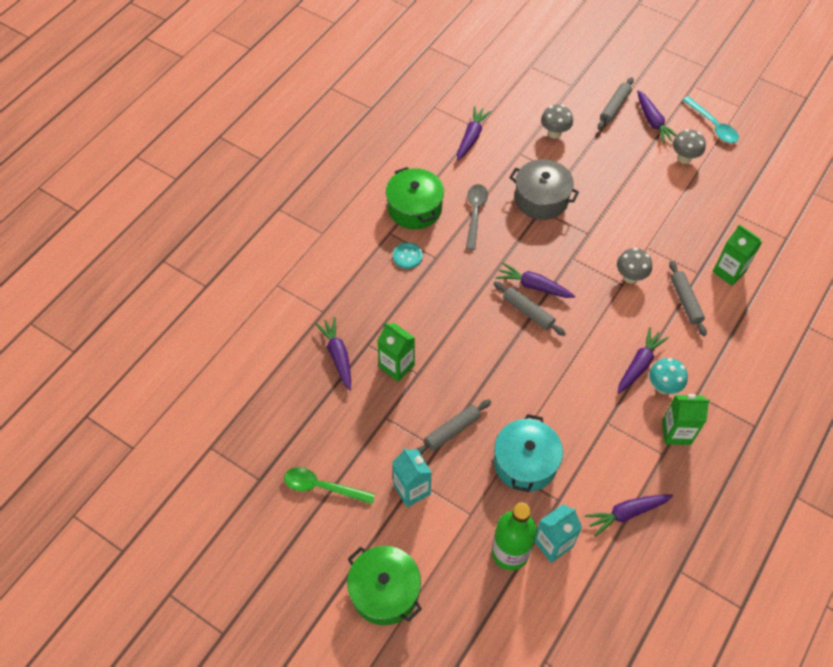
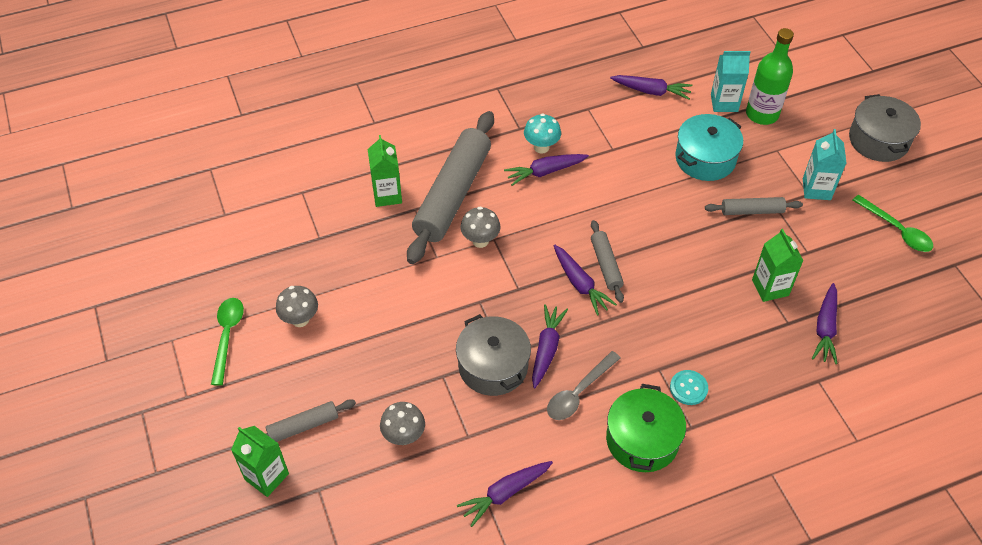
camera: 145 degrees left, 5 degrees down
green pot [347,546,422,625] -> grey pot [849,94,921,162]
purple carrot [637,90,677,144] -> purple carrot moved to [532,304,568,388]
green carton [662,394,710,445] -> green carton moved to [231,426,289,497]
grey rolling pin [669,261,707,336] -> grey rolling pin [407,111,494,264], size x2.12
turquoise spoon [682,96,739,143] -> green spoon [211,298,244,386]

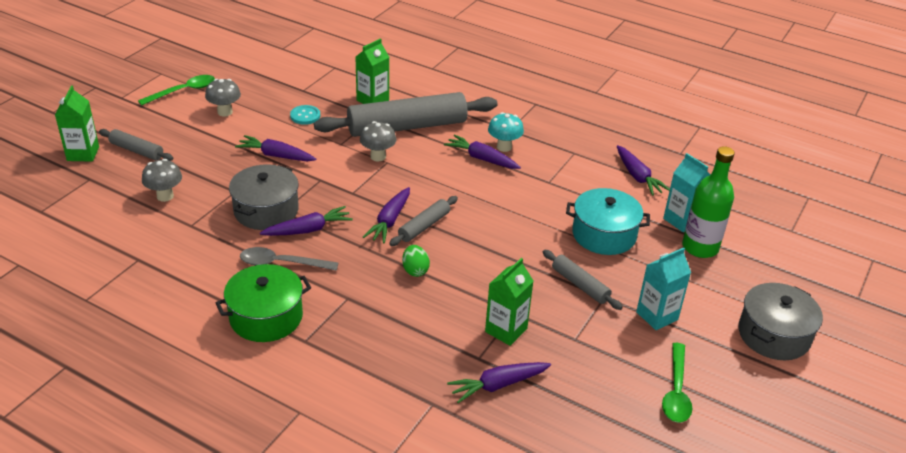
camera: 50 degrees right, 15 degrees down
purple carrot [457,461,553,527] -> purple carrot moved to [235,135,316,162]
turquoise button [670,370,708,405] -> turquoise button moved to [290,105,320,125]
none -> green egg [402,245,430,277]

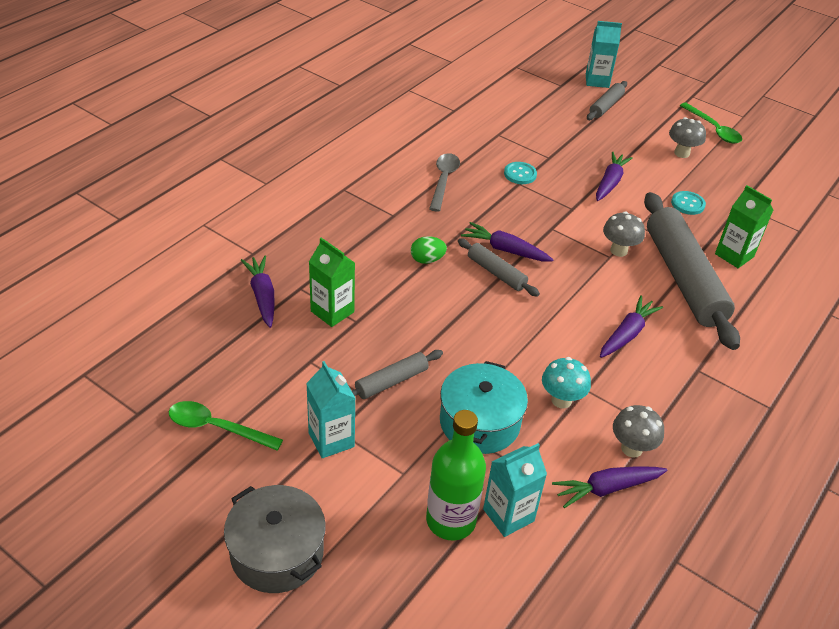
camera: 95 degrees right, 5 degrees up
green carton [55,86,99,162] -> turquoise carton [586,21,622,88]
grey mushroom [142,159,182,202] -> grey mushroom moved to [613,405,664,458]
green pot [215,264,311,342] -> none
grey pot [229,164,299,230] -> turquoise button [504,162,537,184]
purple carrot [260,206,353,236] -> none
turquoise mushroom [488,112,524,152] -> turquoise mushroom moved to [542,357,591,409]

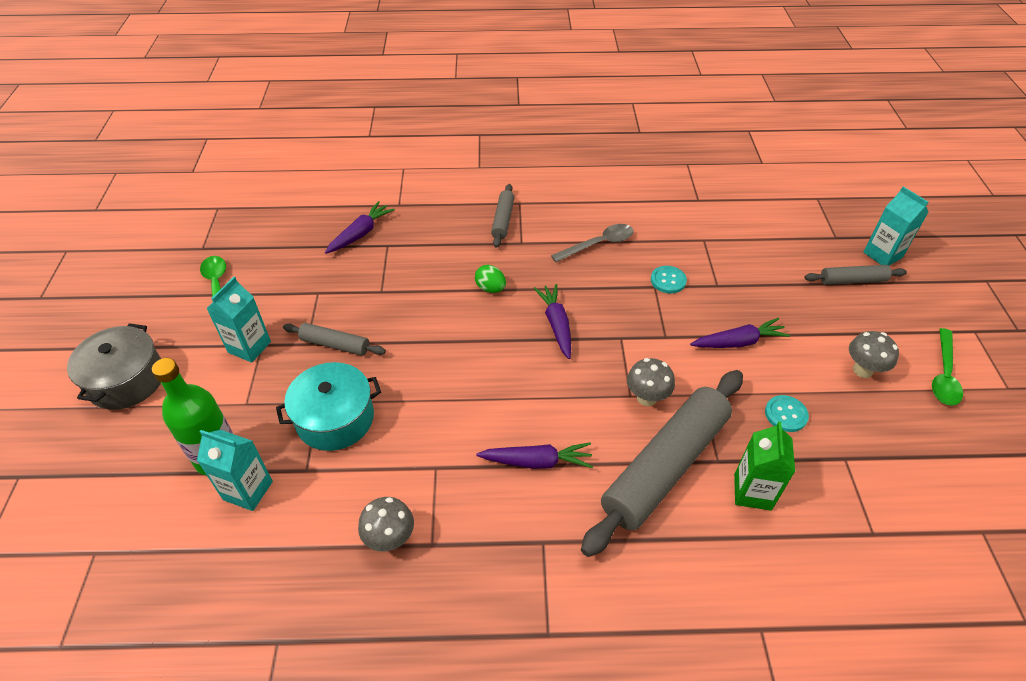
camera: 55 degrees right, 5 degrees up
green carton [309,238,355,327] -> none
grey rolling pin [458,238,540,297] -> grey rolling pin moved to [491,184,515,248]
turquoise mushroom [542,357,591,409] -> none
purple carrot [552,466,668,508] -> none

